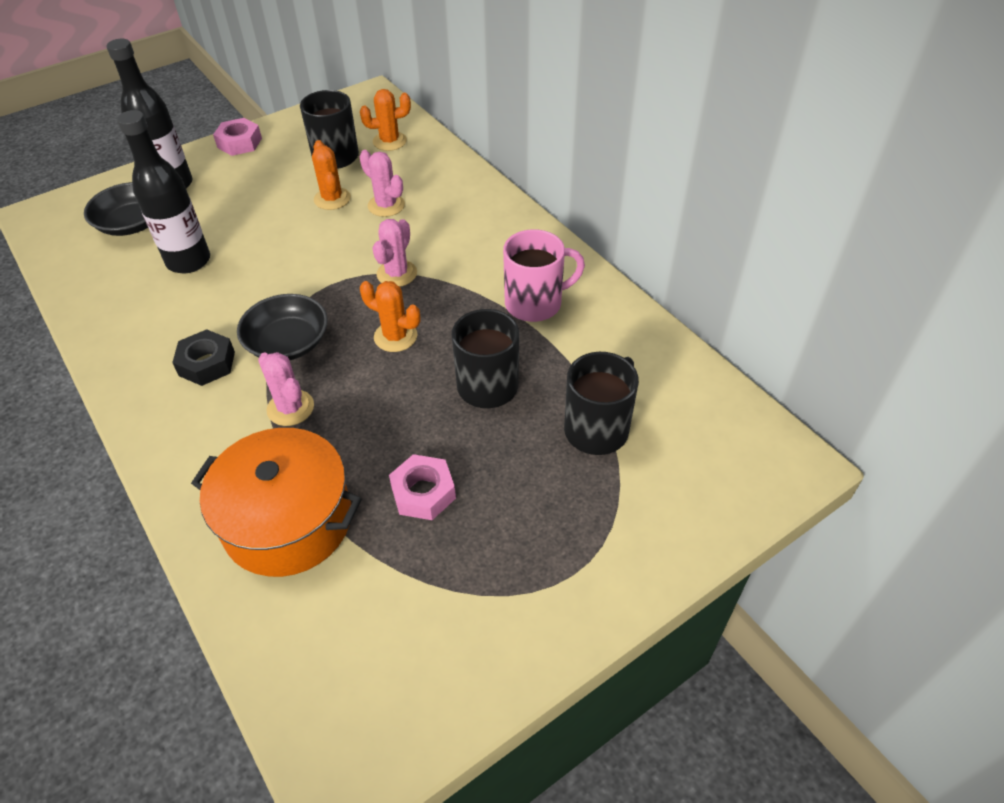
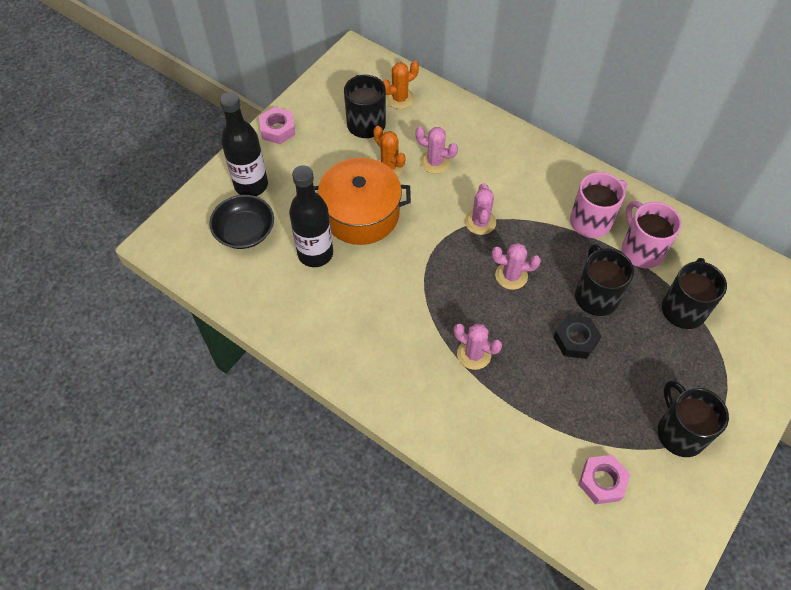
camera: 20 degrees left, 10 degrees up
black nut [172,329,235,386] -> black nut moved to [553,315,601,359]
orange pot [191,428,362,577] -> orange pot moved to [314,158,411,245]
black bowl [237,294,328,360] -> none
orange cactus [360,281,420,352] -> pink cactus [492,243,541,290]
pink nut [389,454,456,520] -> pink nut moved to [578,455,630,504]
none -> pink mug [622,201,682,268]
none -> black mug [658,381,729,457]

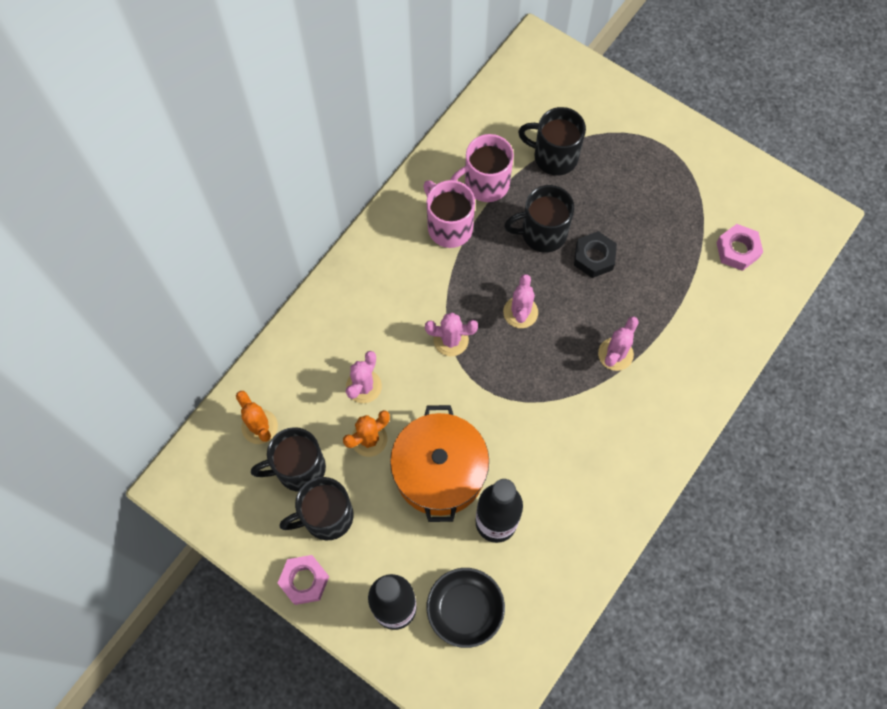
camera: 90 degrees left, 10 degrees up
black mug [658,381,729,457] -> black mug moved to [280,477,354,540]

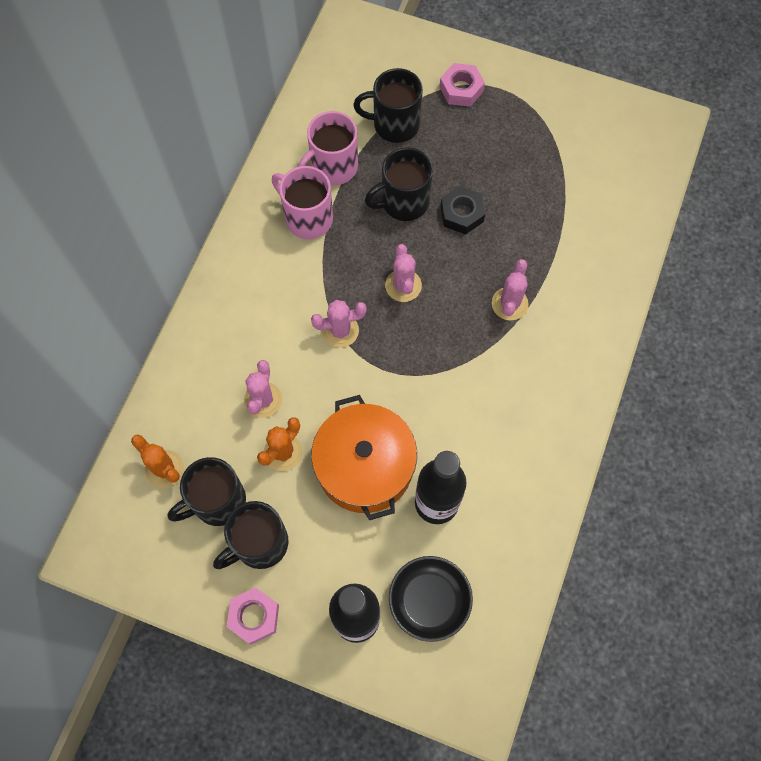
camera: 15 degrees left, 0 degrees up
pink nut [716,224,763,271] -> pink nut moved to [440,63,485,107]

